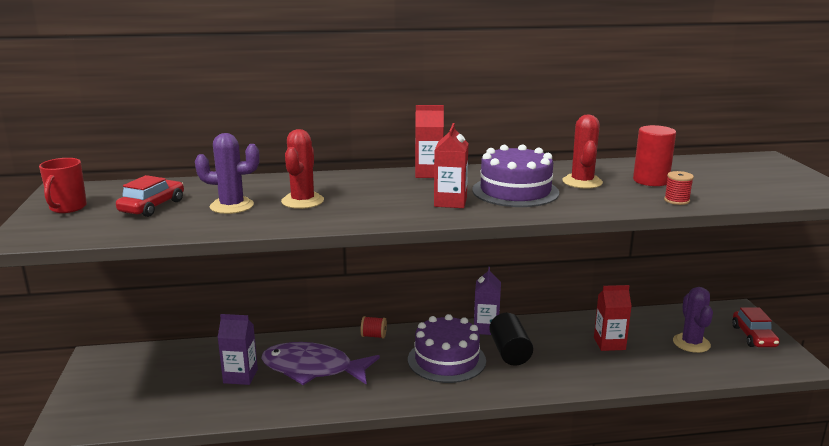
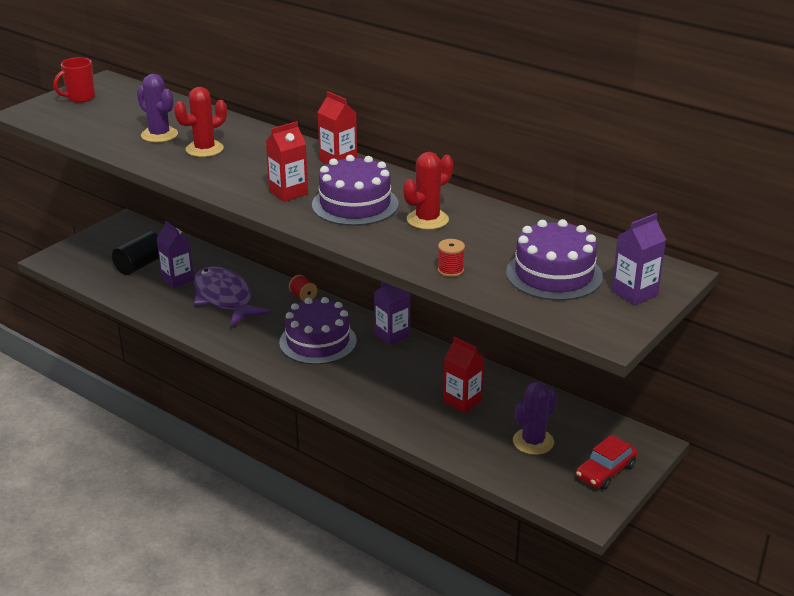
camera: 45 degrees right, 10 degrees up
red car [116,175,184,217] -> none
black cylinder [489,313,533,366] -> black cylinder moved to [112,231,159,275]
red cylinder [633,125,676,186] -> none
none -> purple cake [506,219,603,301]
none -> purple carton [612,213,666,305]

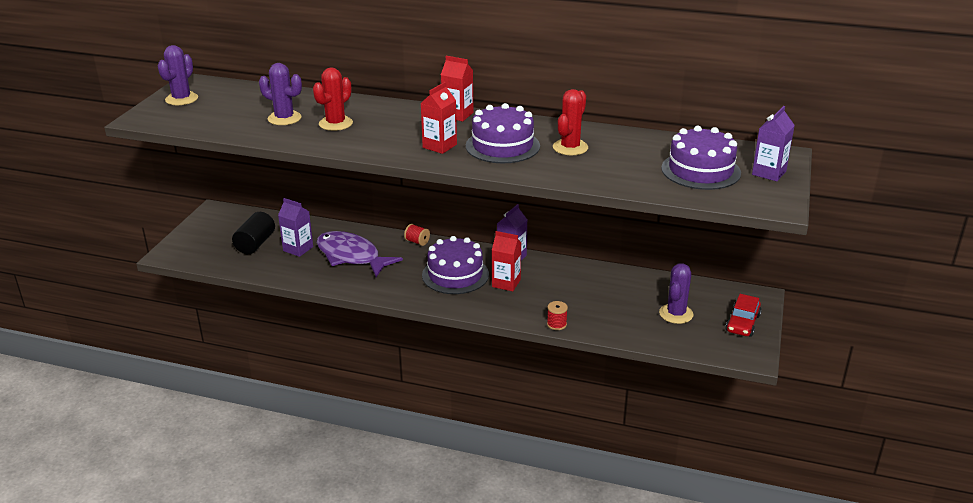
camera: 20 degrees left, 0 degrees up
red mug [54,57,95,103] -> purple cactus [157,45,198,105]
red spool [438,239,465,277] -> red spool moved to [547,301,568,330]
red carton [443,337,484,413] -> red carton moved to [492,231,521,291]

